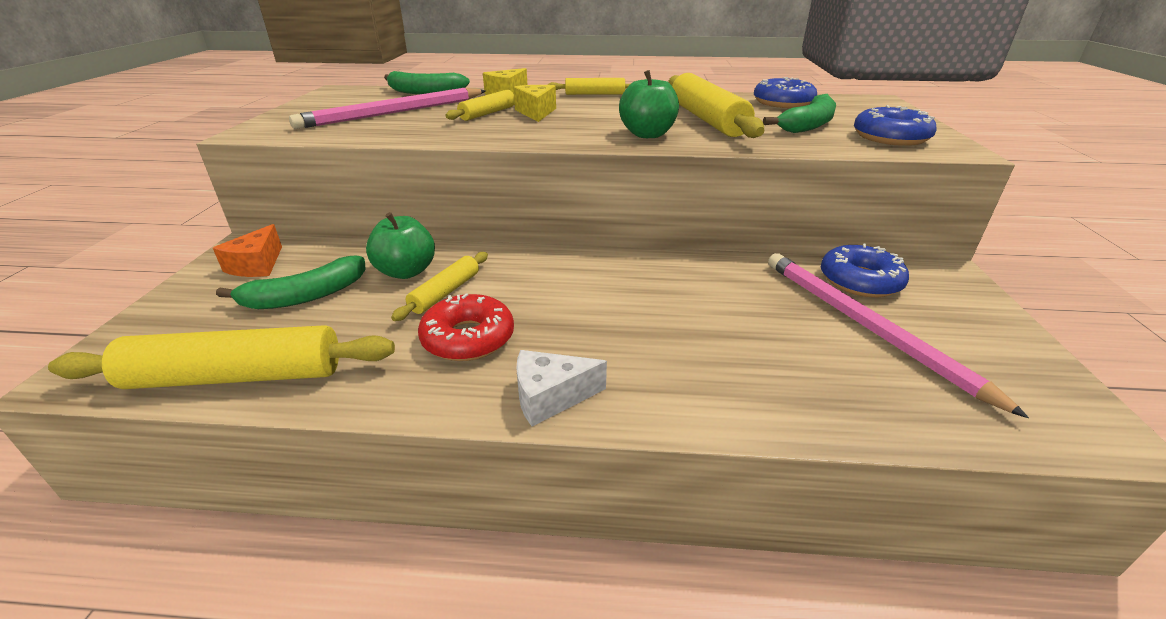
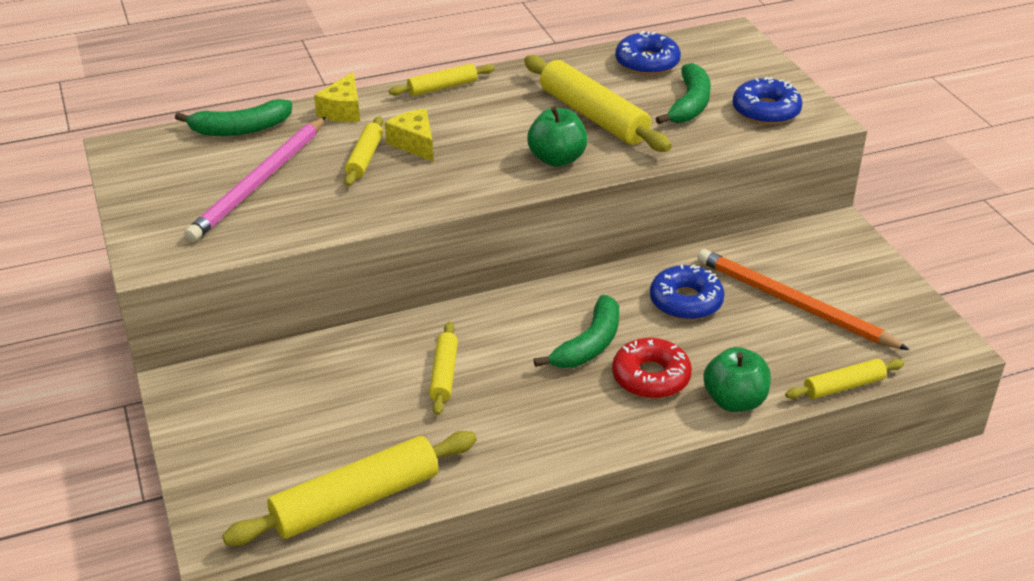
camera: 25 degrees left, 5 degrees up
orange cheese [213,224,282,277] -> none
green banana [216,255,366,309] -> green banana moved to [534,295,619,368]
green apple [366,212,435,279] -> green apple moved to [703,347,771,412]
red donut [418,293,514,361] -> red donut moved to [612,338,692,399]
white cheese [516,350,607,427] -> none
pink pencil [768,253,1029,418] -> orange pencil [697,249,909,350]
blue donut [821,243,909,297] -> blue donut moved to [650,264,725,320]
none -> yellow rolling pin [785,359,904,399]

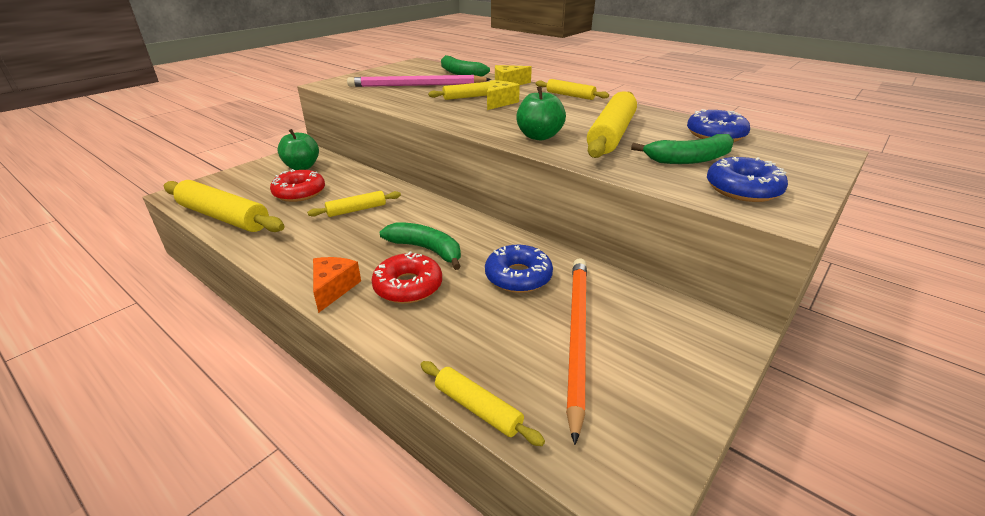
camera: 60 degrees right, 5 degrees down
green banana [534,295,619,368] -> green banana turned 150 degrees counterclockwise [380,222,461,270]
green apple [703,347,771,412] -> green apple moved to [277,129,319,170]
none -> red donut [270,169,325,202]
none -> orange cheese [313,257,361,313]

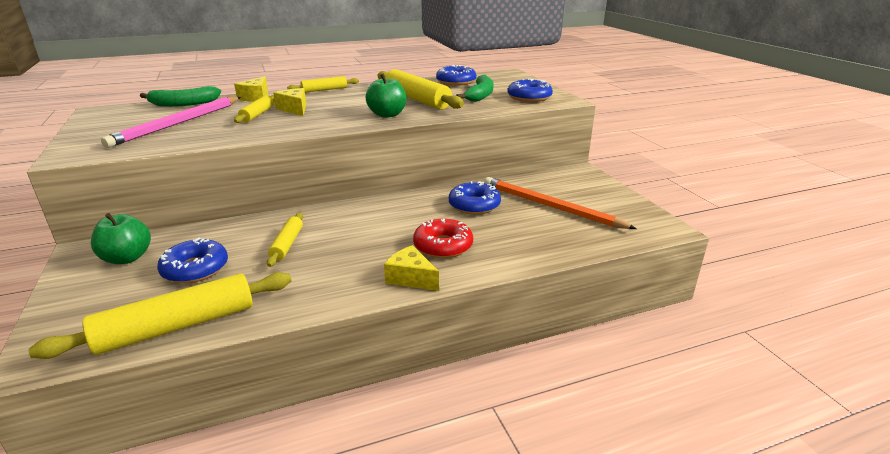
camera: 60 degrees left, 5 degrees down
red donut [270,169,325,202] -> blue donut [157,238,228,283]
orange cheese [313,257,361,313] -> yellow cheese [384,245,439,291]
green banana [380,222,461,270] -> none
yellow rolling pin [420,361,545,446] -> none

